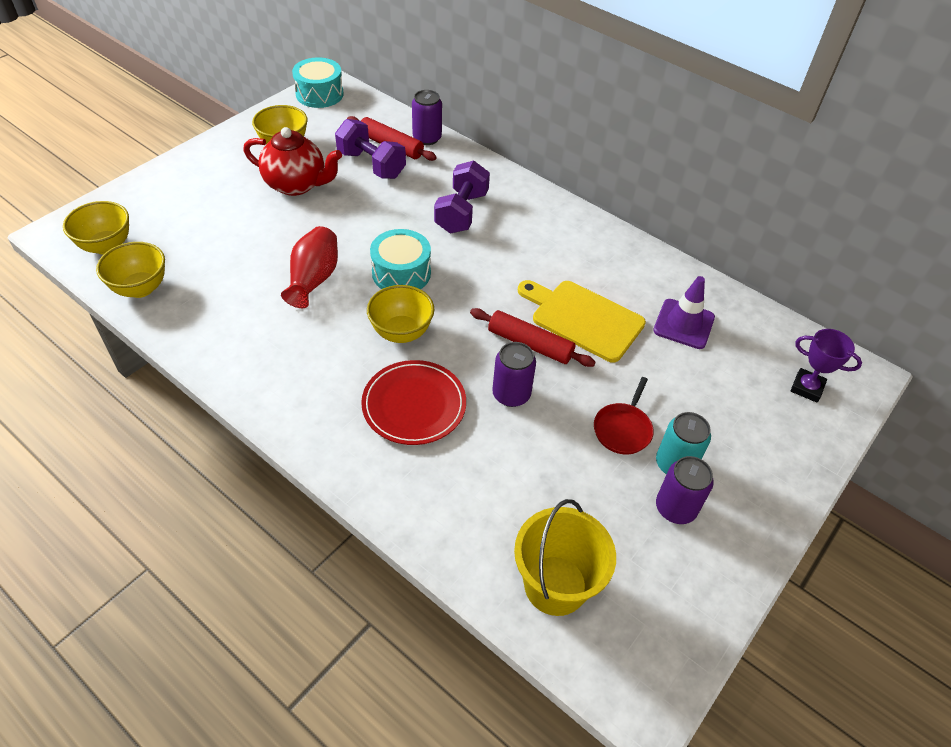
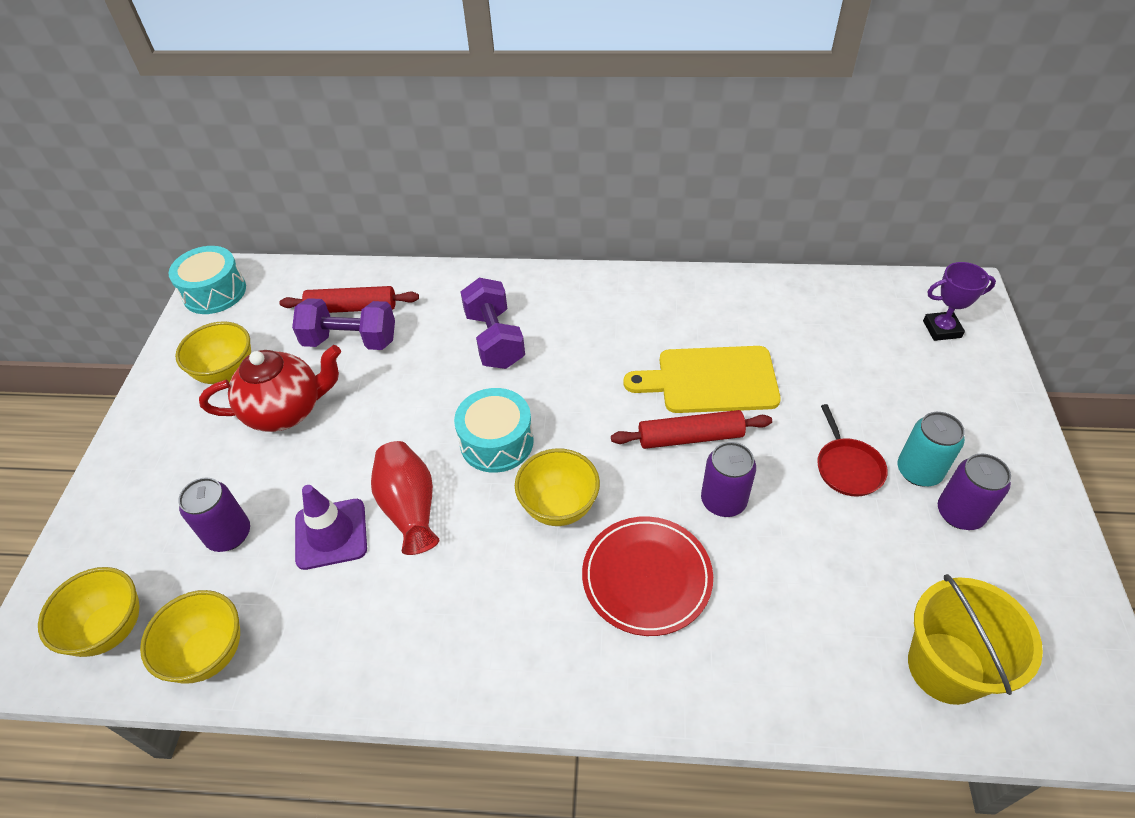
camera: 30 degrees left, 0 degrees up
purple can [412,90,442,145] -> purple can moved to [178,477,250,552]
purple traffic cone [653,276,715,349] -> purple traffic cone moved to [295,485,367,570]

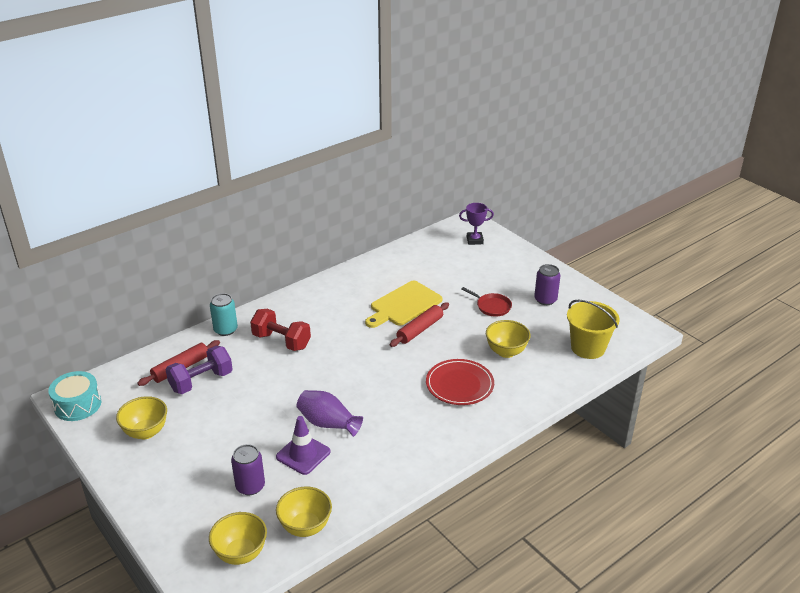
camera: 45 degrees left, 15 degrees down
red teapot [199,345,341,432] -> none
red vase [371,441,439,555] -> purple vase [297,390,363,437]
turquoise drum [454,388,534,473] -> none
purple dumbbell [461,278,525,369] -> red dumbbell [250,309,311,351]
yellow bowl [515,448,600,526] -> yellow bowl moved to [486,320,530,358]
purple can [701,442,756,517] -> none
turquoise can [898,412,965,486] -> turquoise can moved to [210,293,238,336]
purple trophy [923,262,996,341] -> purple trophy turned 45 degrees clockwise [459,203,494,245]

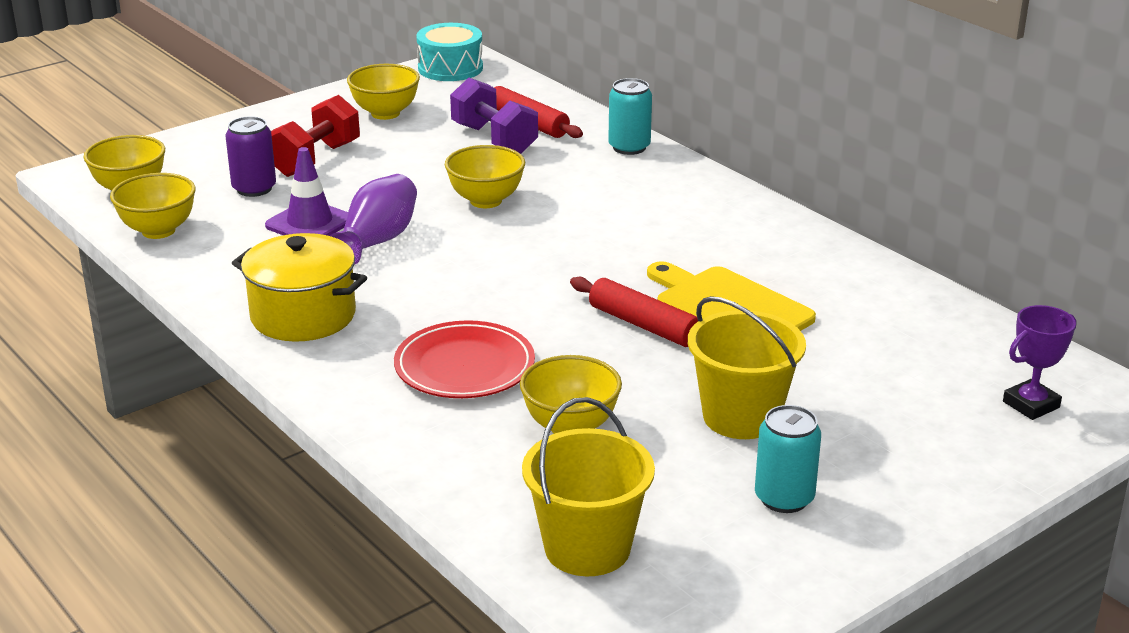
camera: 90 degrees right, 5 degrees down
red dumbbell [250,309,311,351] -> red dumbbell moved to [271,95,360,177]
purple trophy [459,203,494,245] -> purple trophy turned 60 degrees clockwise [1003,305,1076,420]
red pan [462,287,512,317] -> yellow bucket [688,296,806,439]
purple can [534,264,560,305] -> turquoise can [755,405,821,513]
none -> yellow pot [232,233,367,342]
none -> yellow bowl [445,145,525,208]

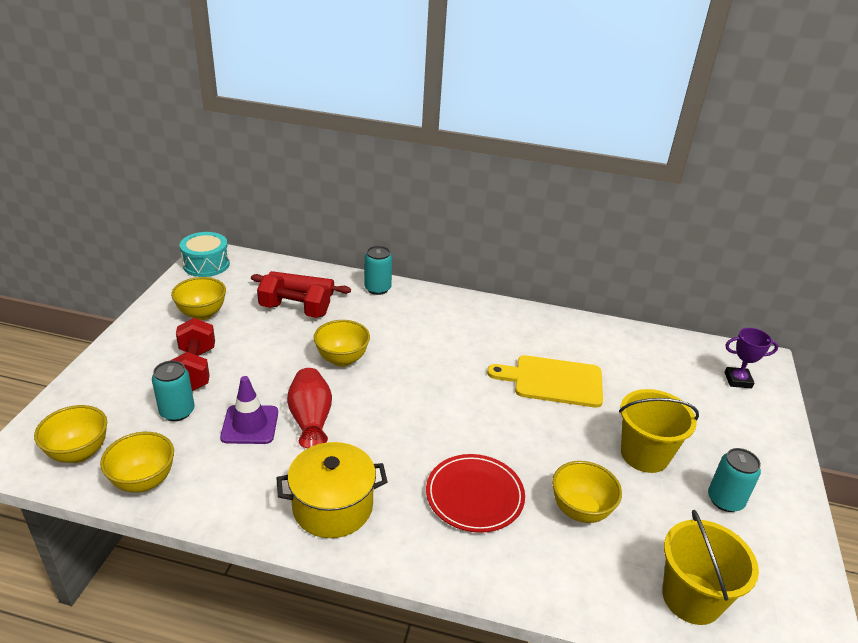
camera: 40 degrees left, 5 degrees up
purple can [226,116,276,197] -> turquoise can [152,361,195,421]
purple vase [330,174,417,264] -> red vase [287,368,332,448]
purple dumbbell [450,78,538,154] -> red dumbbell [257,274,330,318]
red rolling pin [570,277,698,347] -> none
purple trophy [1003,305,1076,420] -> purple trophy turned 75 degrees clockwise [725,328,778,388]

